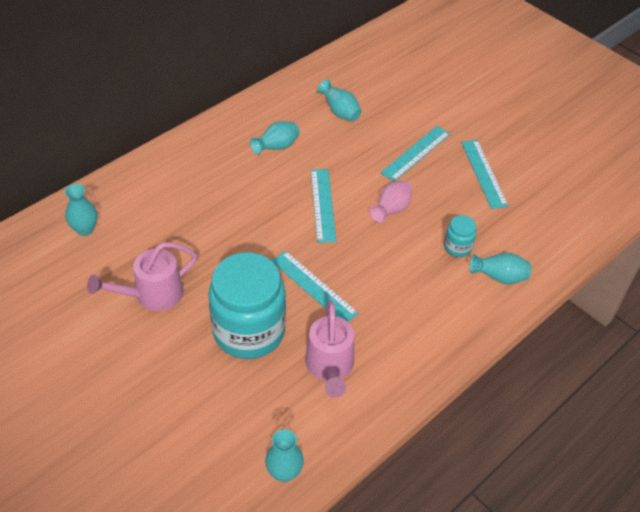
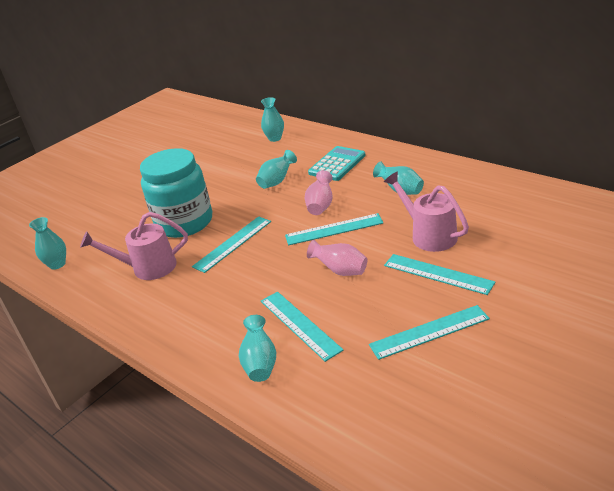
camera: 90 degrees right, 15 degrees down
pink watering can [87,242,197,311] -> pink watering can moved to [384,172,469,252]
turquoise vase [317,79,362,121] -> turquoise vase moved to [256,150,297,189]
turquoise jar [444,215,477,257] -> turquoise ruler [261,292,343,362]
none -> pink vase [305,170,333,215]
none -> turquoise calculator [308,146,366,181]

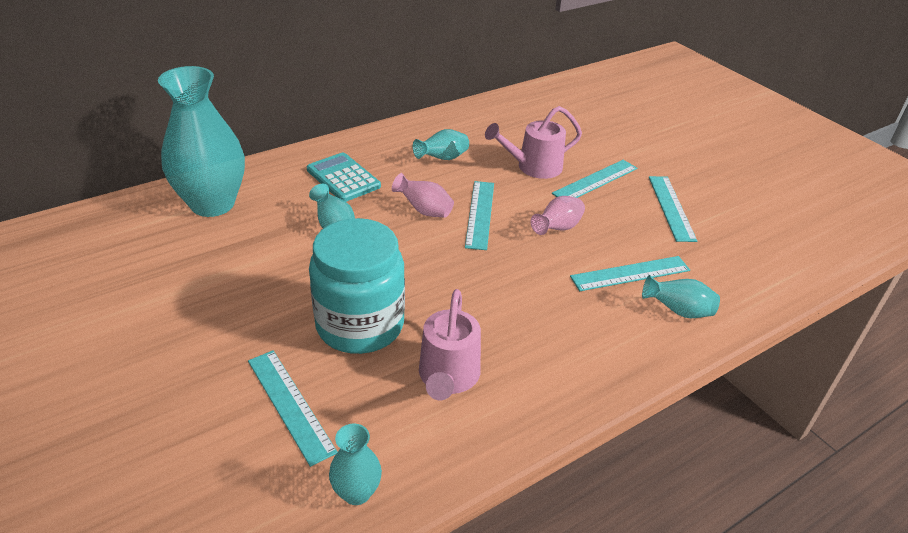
camera: 80 degrees left, 5 degrees up
turquoise ruler [192,216,271,273] -> turquoise ruler moved to [248,350,337,467]
turquoise vase [261,97,284,142] -> turquoise vase [158,66,245,217], size x2.23

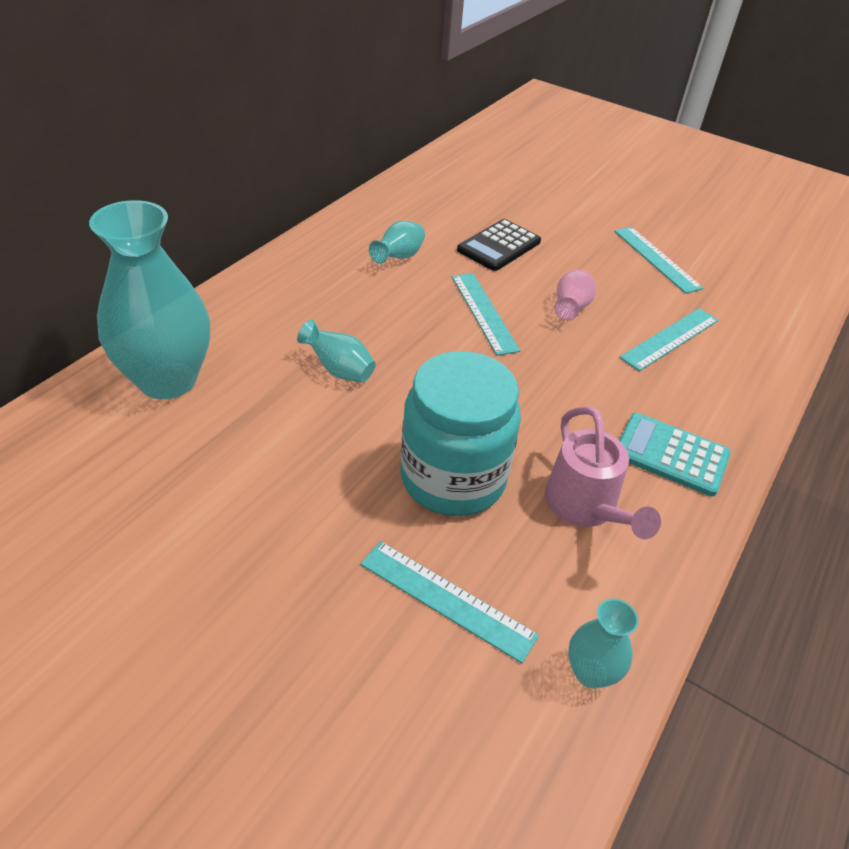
camera: 25 degrees left, 5 degrees up
turquoise calculator [307,152,381,202] -> turquoise calculator moved to [619,413,731,496]
pink vase [392,173,454,218] -> none
pink watering can [485,106,582,179] -> black calculator [457,219,541,271]
turquoise ruler [552,160,637,198] -> none
turquoise vase [642,275,720,318] -> none

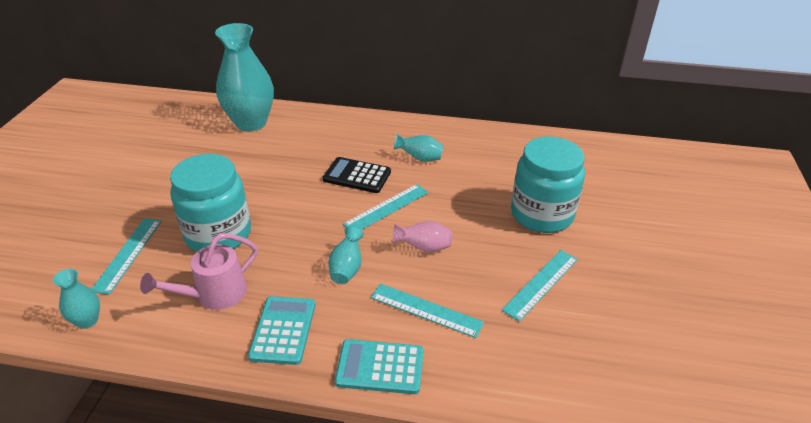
camera: 70 degrees right, 5 degrees down
turquoise vase [297,320,376,383] -> turquoise vase moved to [328,226,364,284]
black calculator [457,219,541,271] -> black calculator moved to [323,157,391,193]
none -> turquoise calculator [335,339,424,394]
none -> turquoise jar [511,137,585,233]

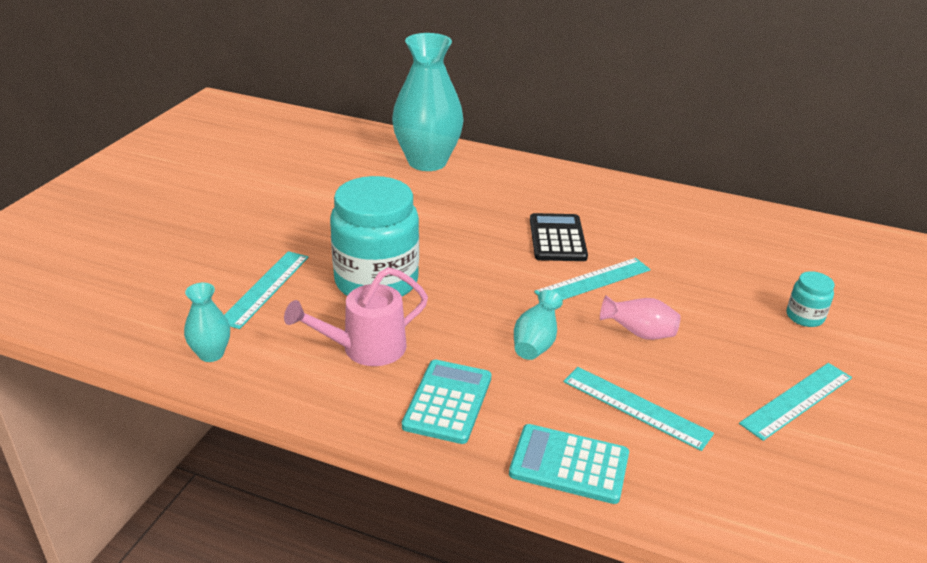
camera: 10 degrees right, 5 degrees down
black calculator [323,157,391,193] -> black calculator turned 60 degrees clockwise [530,213,588,261]
turquoise vase [394,134,444,162] -> none
turquoise jar [511,137,585,233] -> turquoise jar [787,271,835,327], size x0.43

